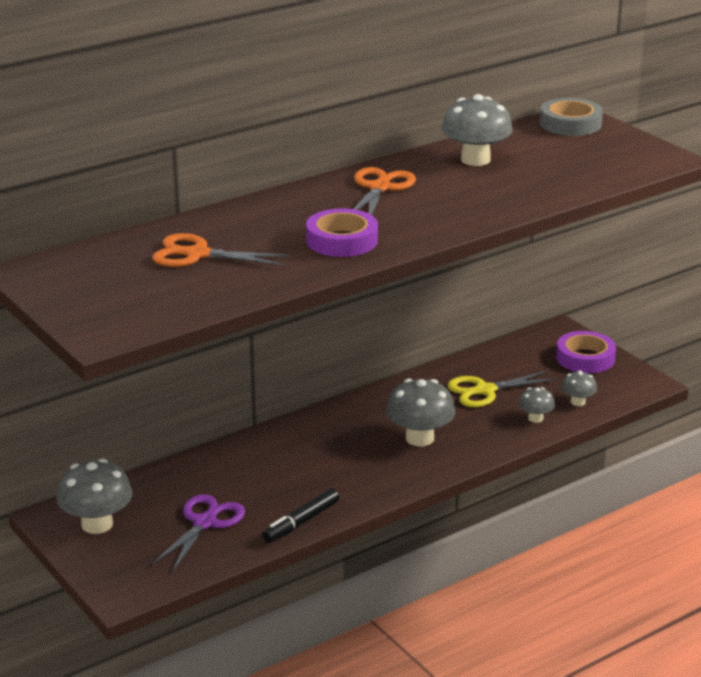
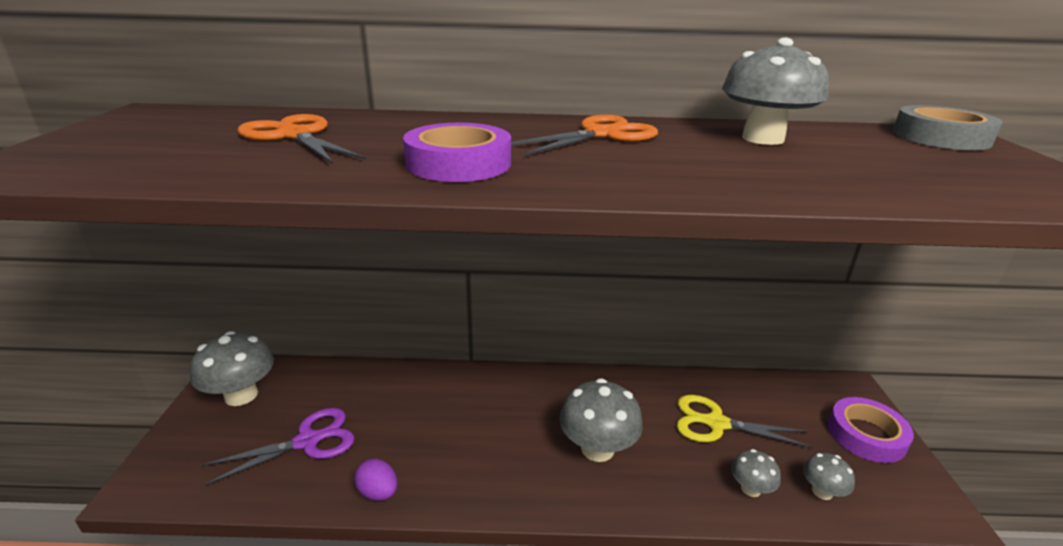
camera: 35 degrees right, 0 degrees up
black marker [262,488,339,543] -> purple egg [354,459,397,501]

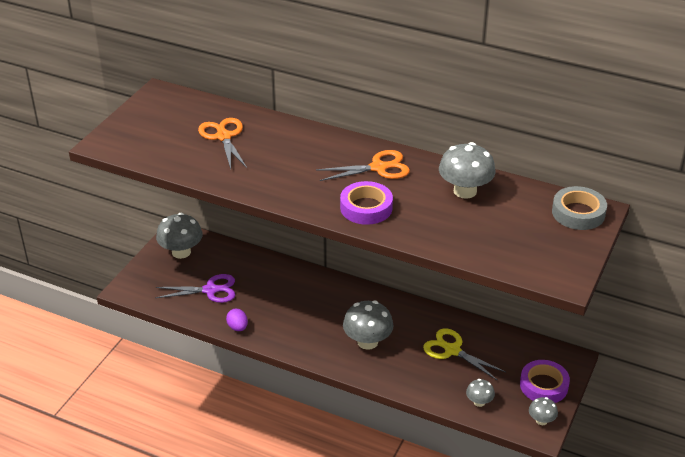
camera: 25 degrees right, 10 degrees up
purple tape [403,123,511,182] -> purple tape moved to [340,181,393,225]
grey mushroom [731,449,781,497] -> grey mushroom moved to [529,397,558,425]

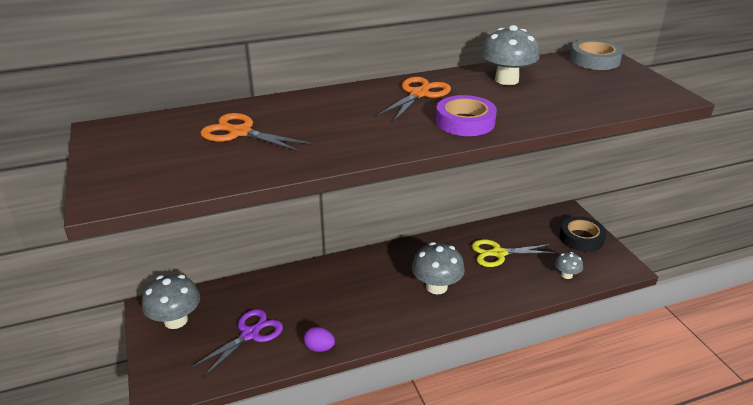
camera: 45 degrees left, 5 degrees down
purple tape [520,360,570,403] -> black tape [560,216,606,252]
grey mushroom [529,397,558,425] -> none

